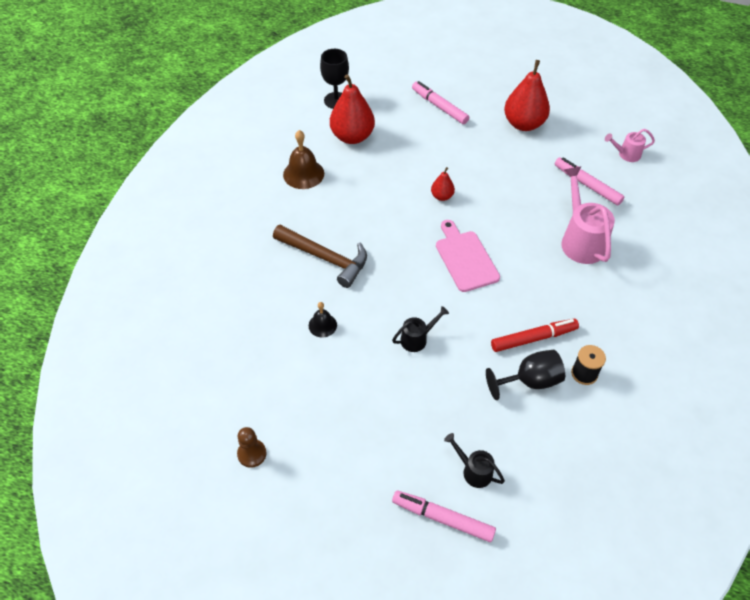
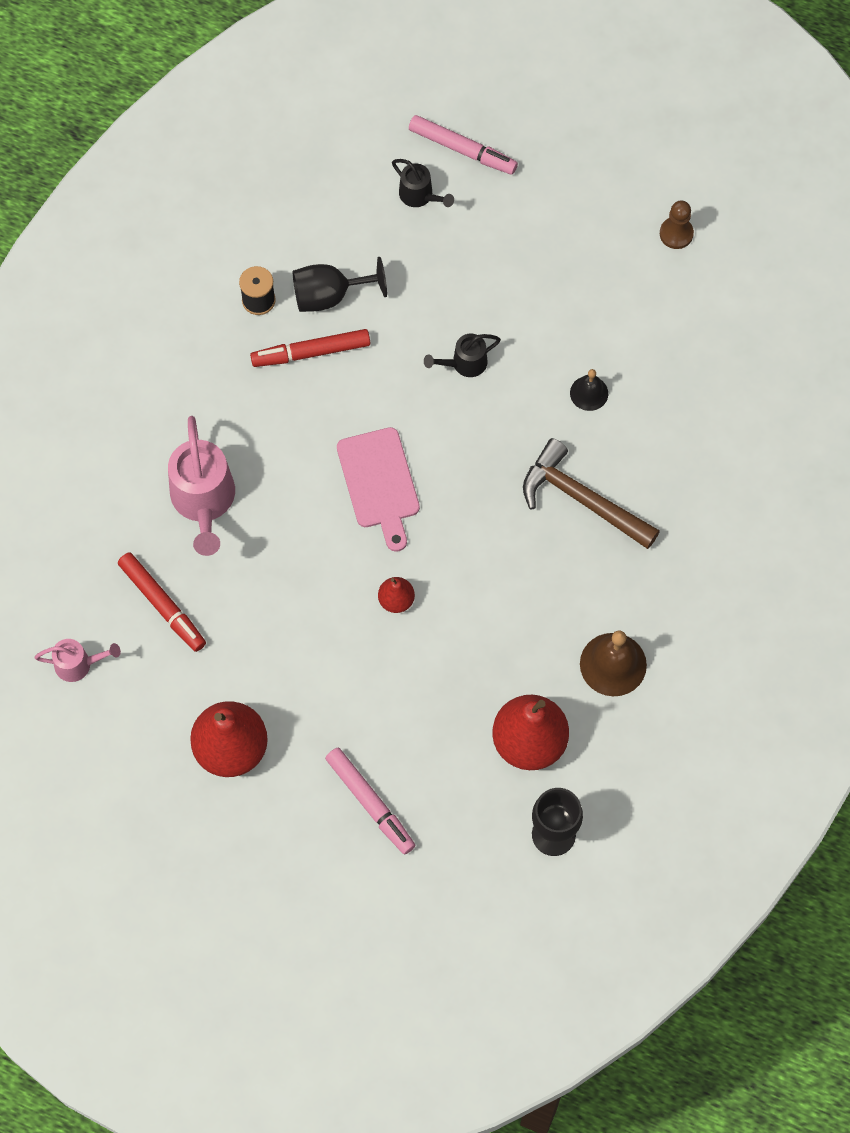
camera: 175 degrees left, 15 degrees up
pink marker [555,157,624,205] -> red marker [118,552,206,652]

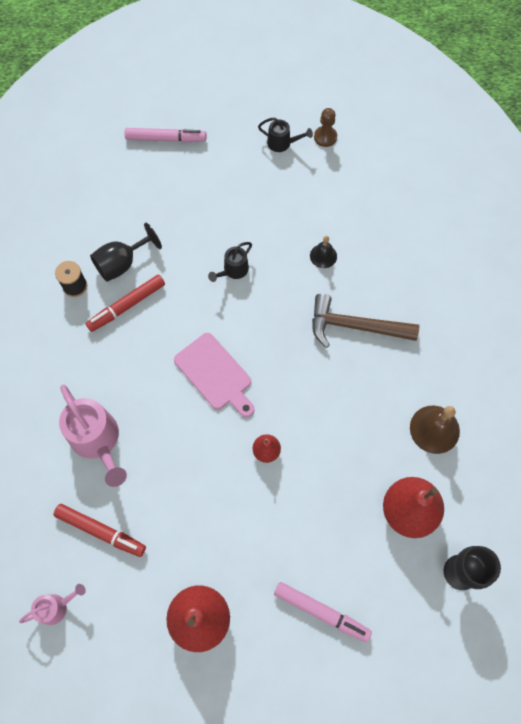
camera: 25 degrees left, 0 degrees up
black watering can [392,159,454,207] -> black watering can moved to [258,117,313,152]

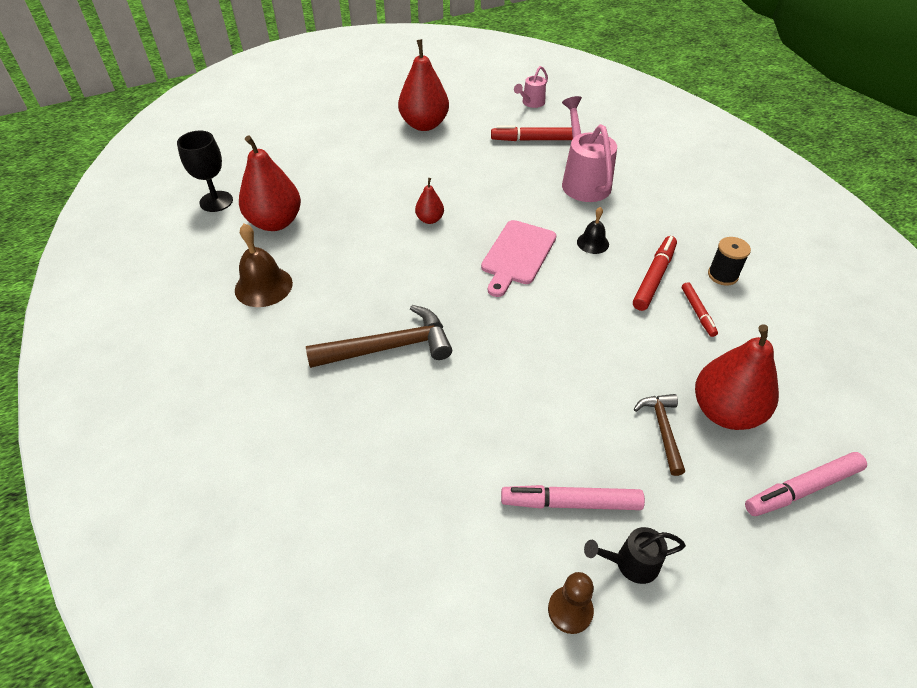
camera: 155 degrees right, 20 degrees down
pink watering can [59,384,127,487] -> pink watering can turned 45 degrees clockwise [562,96,617,202]
black goblet [90,223,162,282] -> red marker [682,282,718,337]
pink cutting board [174,333,254,417] -> pink cutting board turned 90 degrees counterclockwise [481,220,557,297]
black watering can [208,242,252,282] -> none
pink marker [274,582,372,642] -> pink marker moved to [501,485,645,510]
black bell [310,236,337,268] -> black bell moved to [577,207,609,254]
none -> brown hammer [634,394,685,476]
none -> red pear [695,324,779,430]

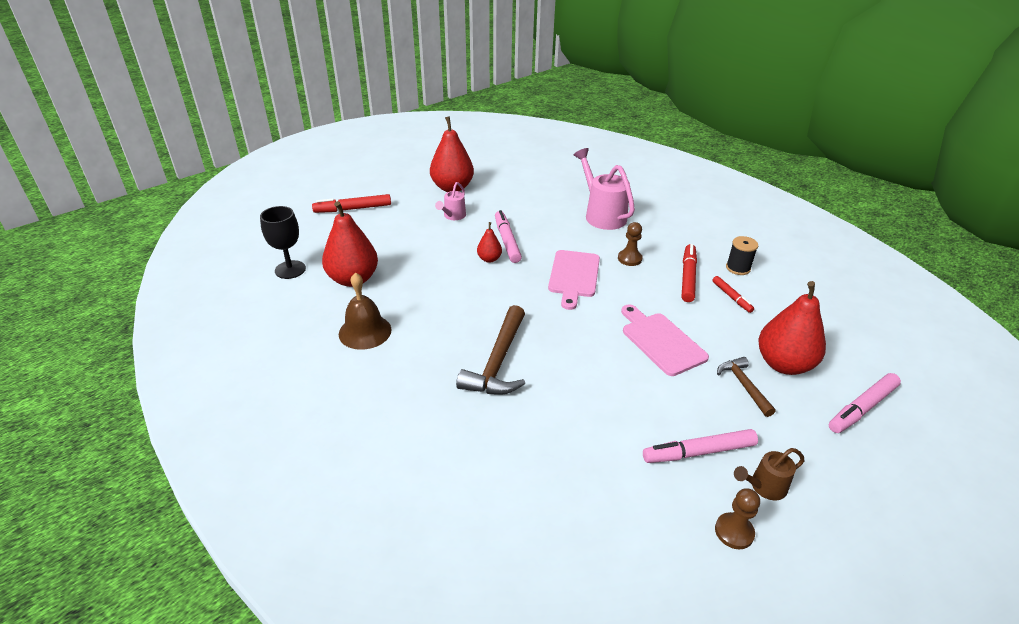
camera: 15 degrees left, 10 degrees down
brown hammer [306,305,452,368] -> brown hammer turned 135 degrees clockwise [456,305,525,395]
red marker [491,126,573,141] -> red marker moved to [312,194,391,213]
pink watering can [514,66,548,108] -> pink watering can moved to [435,182,466,220]
black bell [577,207,609,254] -> brown pawn [618,222,643,266]
black watering can [584,527,686,584] -> brown watering can [734,448,804,500]
none -> pink marker [495,210,522,263]
none -> pink cutting board [621,304,709,376]

